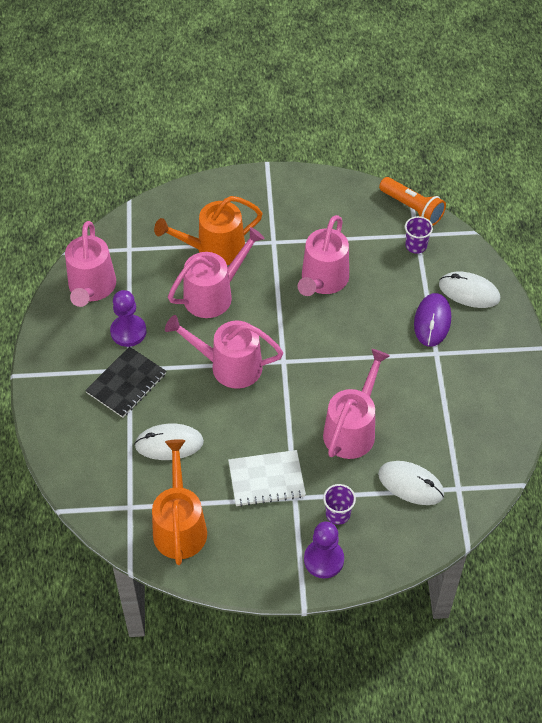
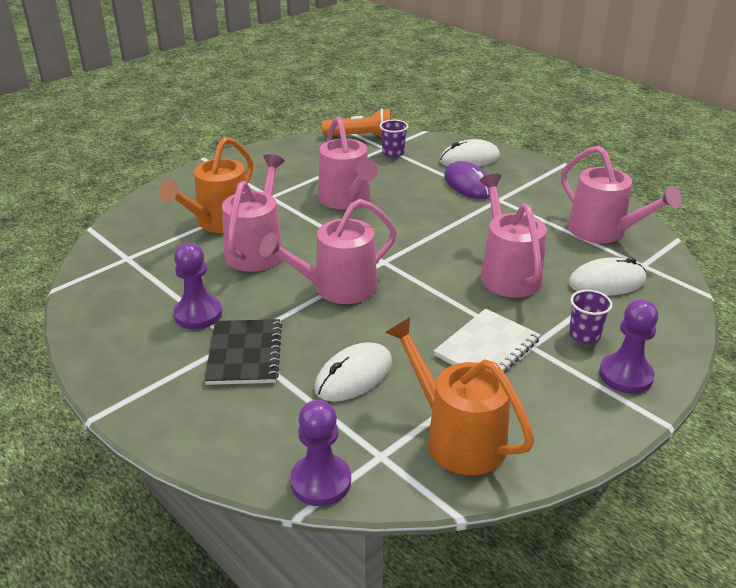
camera: 40 degrees left, 20 degrees down
pink watering can [65,221,116,307] -> pink watering can moved to [561,146,682,243]
none -> purple pawn [290,400,351,506]

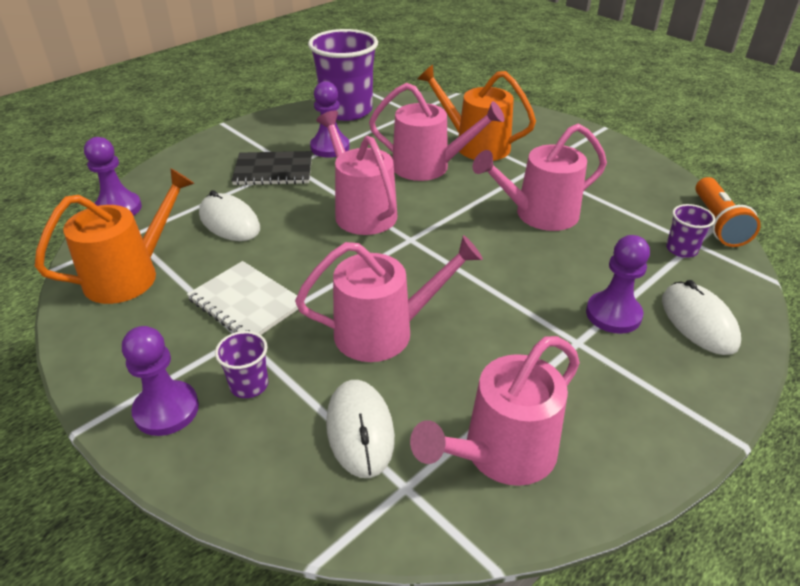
camera: 90 degrees right, 5 degrees up
purple mouse [444,161,490,199] -> purple pawn [586,235,650,334]
none -> purple cup [308,29,378,121]

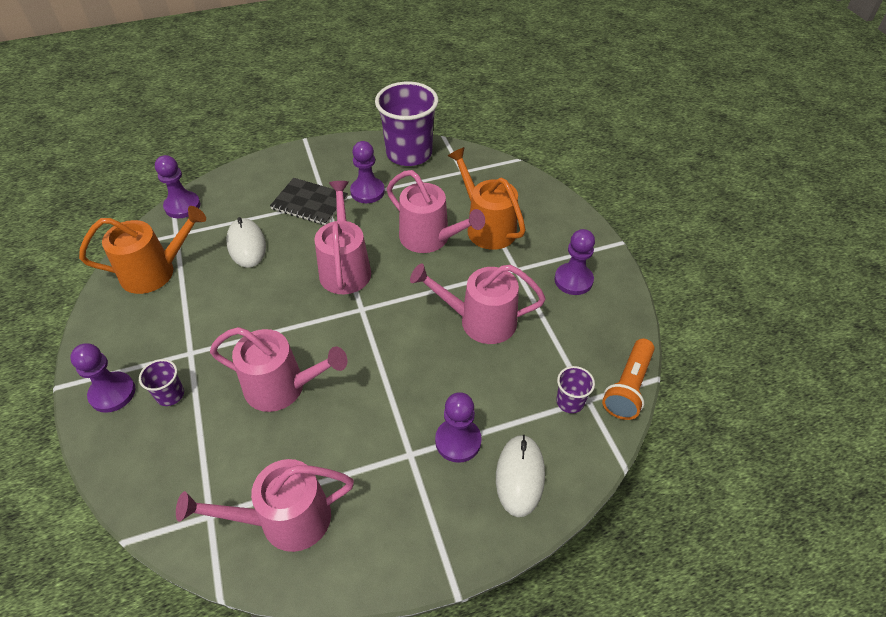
camera: 25 degrees right, 10 degrees up
white notebook [187,261,298,335] -> none
white mouse [326,380,395,478] -> none
none -> purple pawn [554,229,595,295]

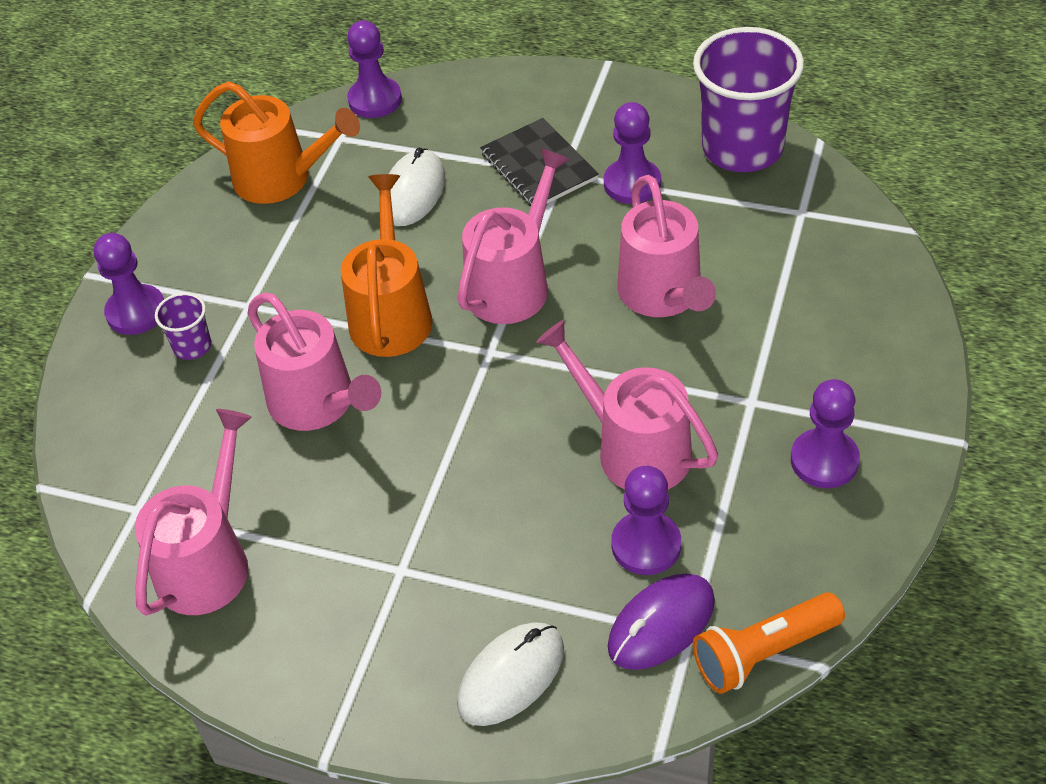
camera: 40 degrees right, 0 degrees up
pink watering can [176,459,354,552] -> pink watering can turned 90 degrees clockwise [135,409,252,616]
purple pawn [435,392,482,463] -> purple pawn moved to [611,466,681,575]
orange watering can [448,147,526,250] -> orange watering can moved to [341,174,432,357]
purple cup [556,366,595,413] -> purple mouse [608,574,715,670]

